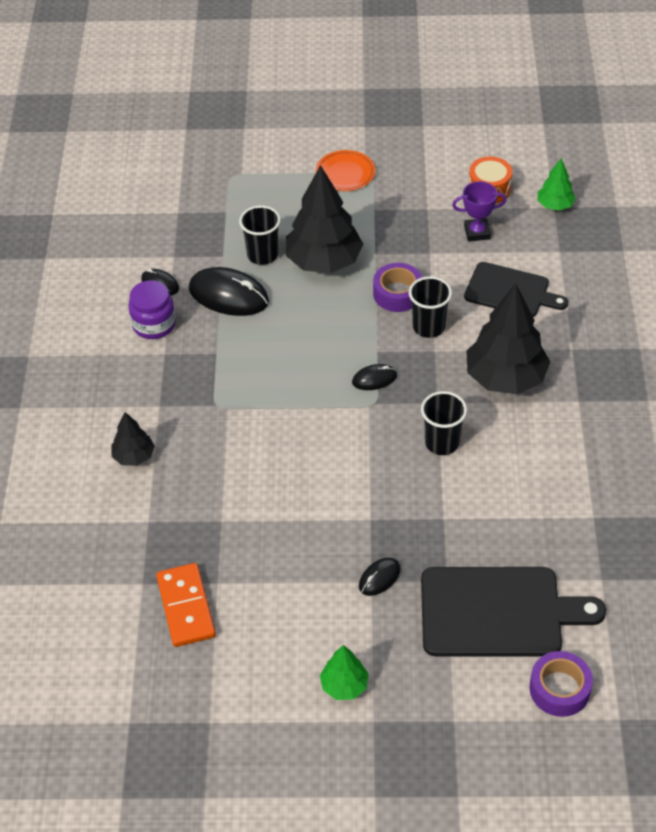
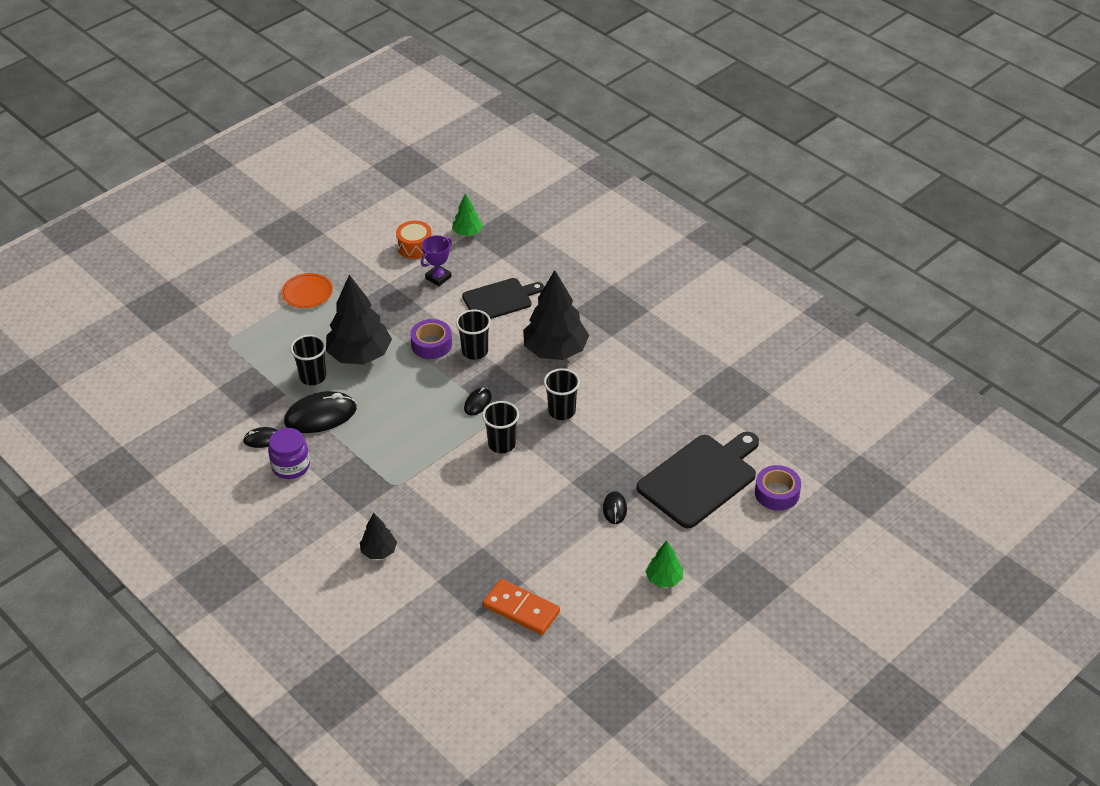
camera: 45 degrees left, 5 degrees down
none -> black cup [482,401,519,453]

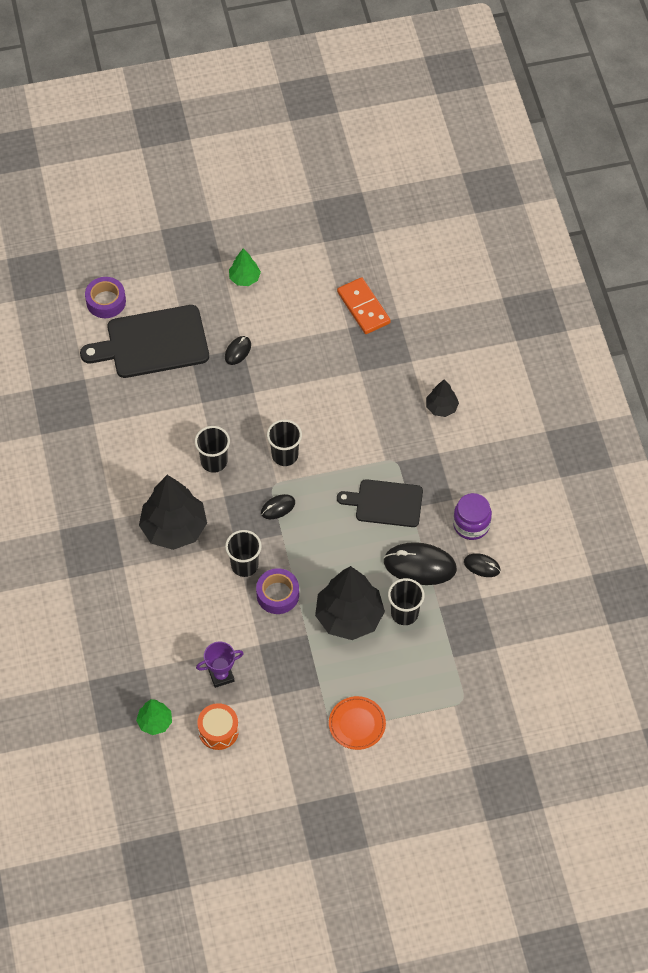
camera: 150 degrees left, 15 degrees up
black cutting board [462,278,544,319] -> black cutting board moved to [337,479,423,527]

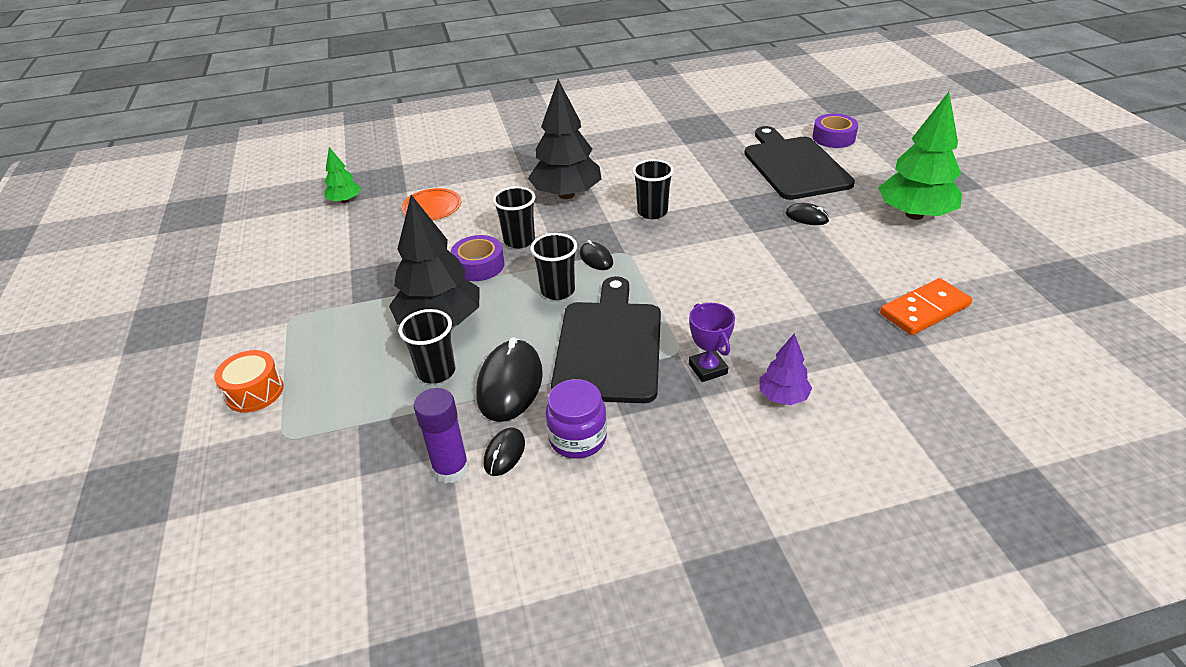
camera: 90 degrees right, 20 degrees down
purple trophy [196,642,244,688] -> purple trophy moved to [689,303,735,382]
orange drum [197,703,239,750] -> orange drum moved to [214,350,284,412]
green tree [229,249,261,286] -> green tree [878,92,962,220], size x1.98
black cup [267,419,302,466] -> black cup moved to [530,233,577,300]
orange plate [329,696,386,750] -> orange plate moved to [402,188,461,220]
black cutting board [337,479,423,527] -> black cutting board [551,276,661,403], size x1.54
black tree [426,379,459,417] -> purple tree [759,333,812,405]
none -> purple glue stick [414,388,469,484]

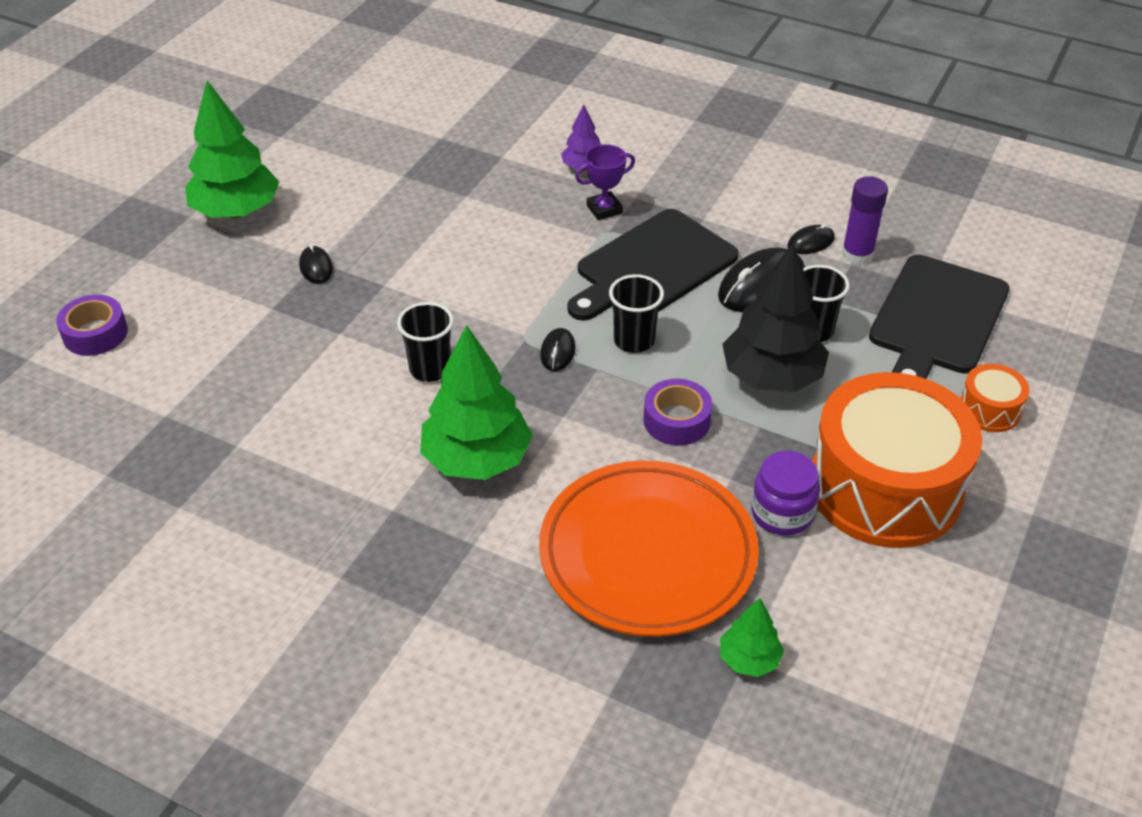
camera: 140 degrees left, 5 degrees up
orange plate [402,188,461,220] -> orange plate [539,460,759,637], size x2.28
black cup [492,186,535,249] -> none
black tree [528,79,601,199] -> green tree [420,325,533,480]
purple jar [546,379,607,459] -> purple jar moved to [751,451,820,535]
purple trophy [689,303,735,382] -> purple trophy turned 45 degrees clockwise [575,144,635,220]
black cutting board [744,126,855,200] -> black cutting board moved to [869,255,1010,379]
orange domino [880,278,972,335] -> none
none -> orange drum [812,372,982,548]

